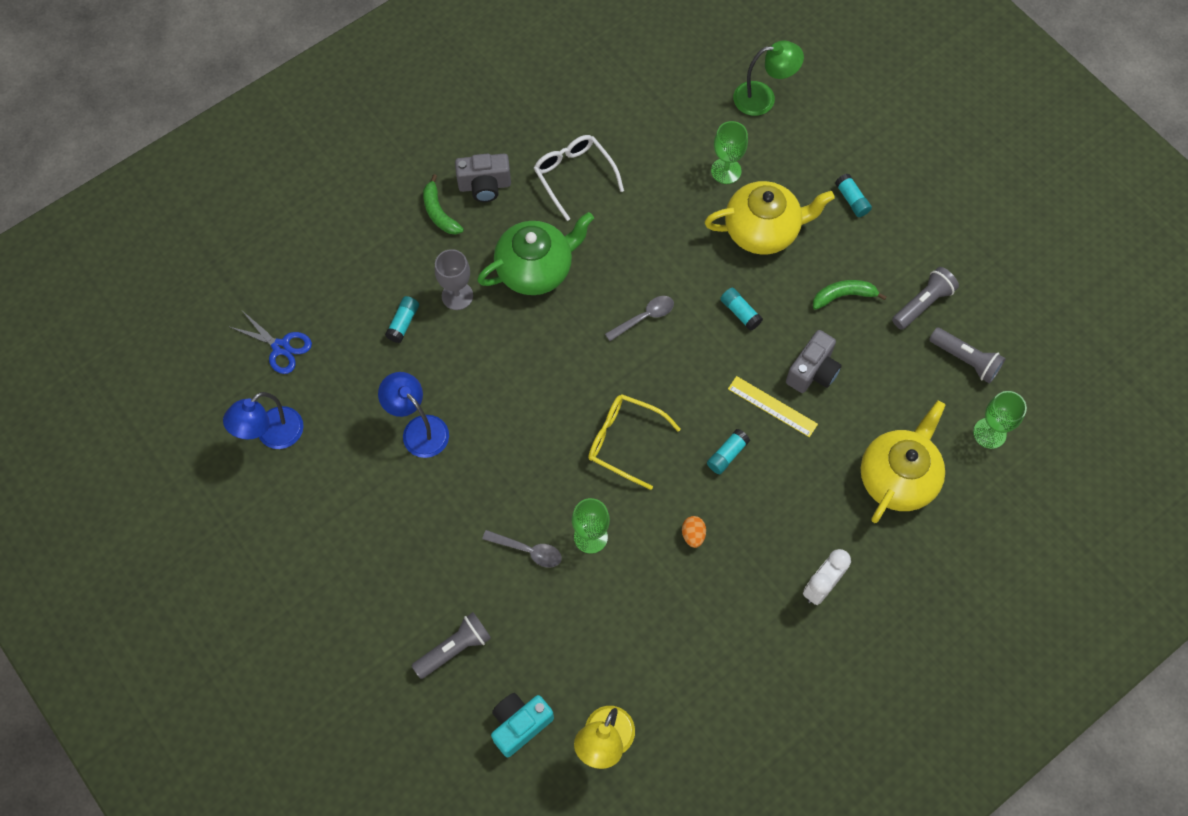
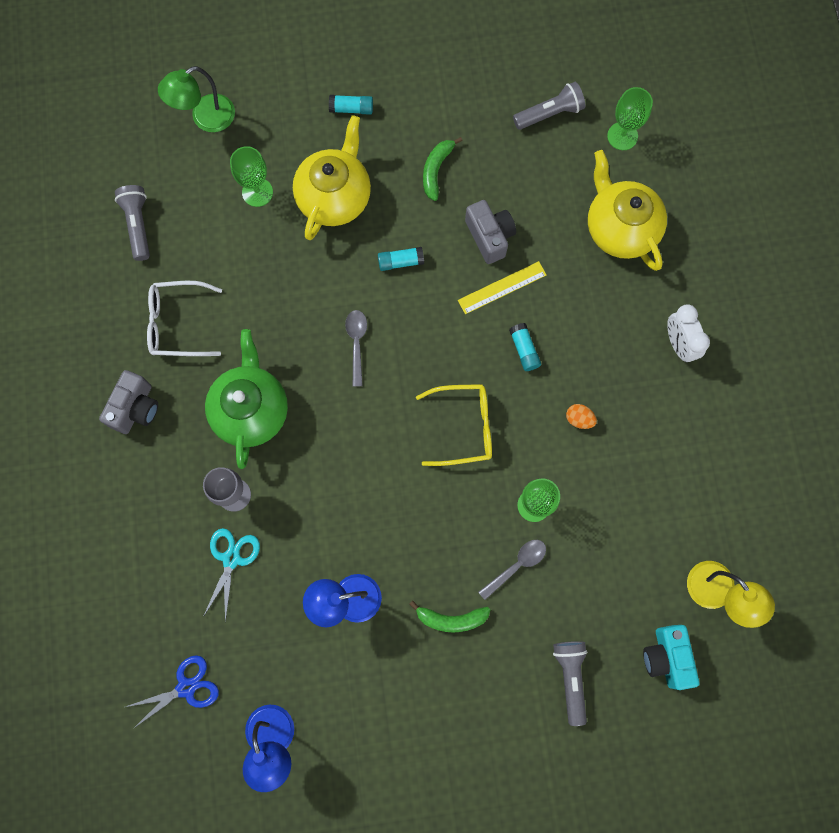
camera: 60 degrees left, 10 degrees up
turquoise glue stick [385,296,419,343] -> turquoise scissors [203,528,260,623]
green banana [423,174,464,235] -> green banana moved to [409,601,491,632]
yellow glasses [588,394,681,490] -> yellow glasses turned 150 degrees counterclockwise [416,384,492,466]
green lamp [733,41,804,116] -> green lamp turned 150 degrees counterclockwise [158,66,235,132]
grey flashlight [892,267,959,330] -> grey flashlight moved to [115,185,150,261]

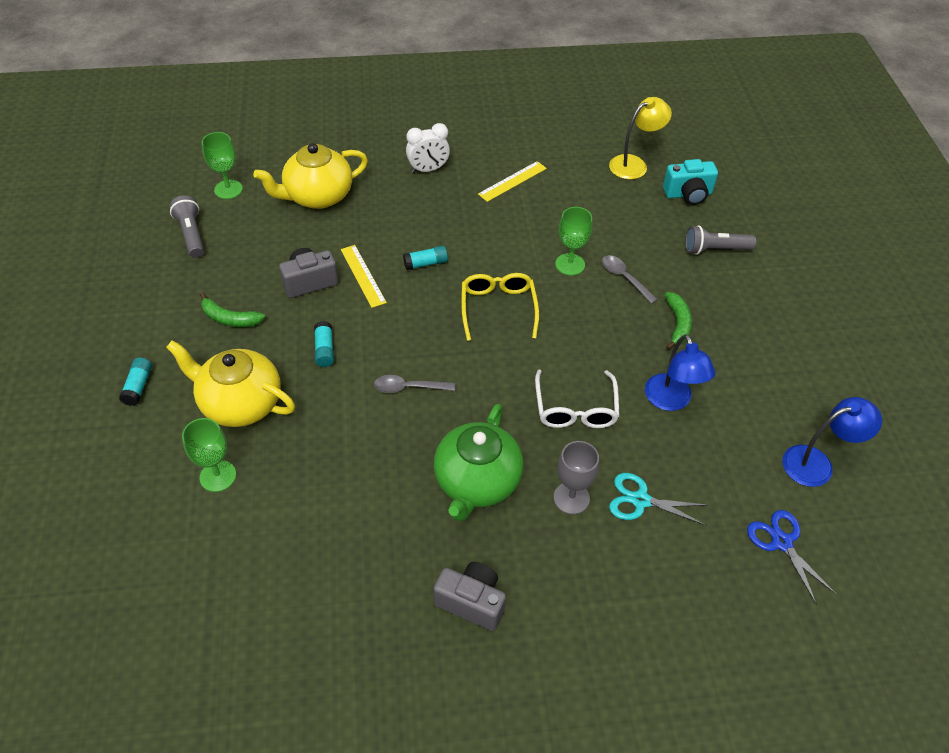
camera: 90 degrees left, 25 degrees down
grey flashlight [115,185,150,261] -> none
white glasses [147,281,222,356] -> white glasses moved to [535,370,620,428]
green lamp [158,66,235,132] -> none
green teapot [205,329,288,469] -> green teapot turned 75 degrees counterclockwise [434,404,523,521]
orange egg [566,404,597,429] -> none
none -> yellow ruler [478,161,547,202]

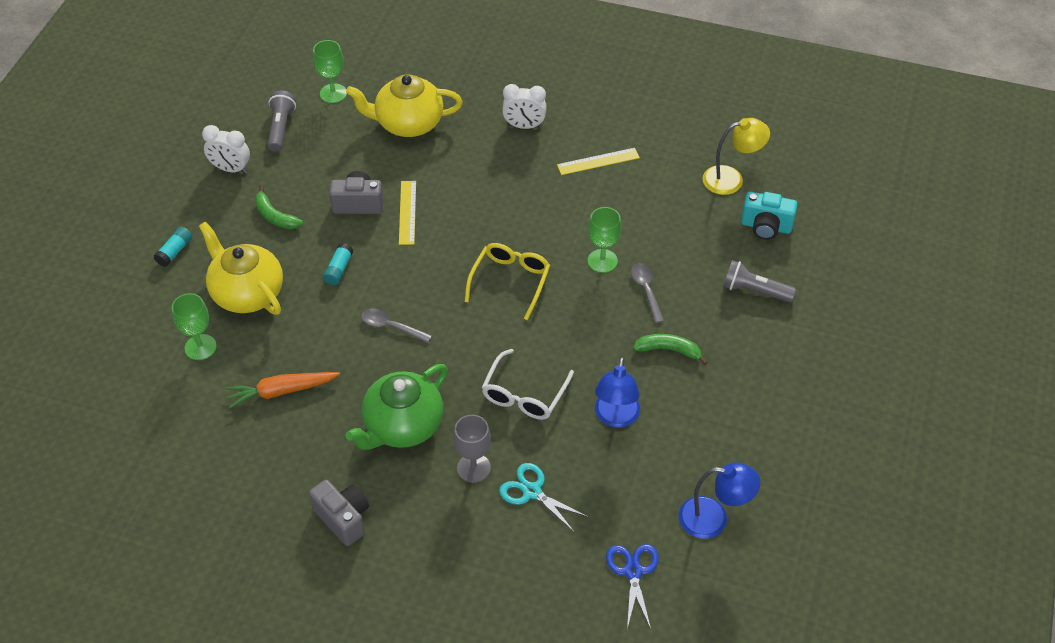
camera: 25 degrees right, 0 degrees up
turquoise glue stick [403,246,448,270] -> none
green banana [665,292,692,350] -> green banana turned 105 degrees counterclockwise [633,334,708,365]
none -> white clock [202,125,250,173]
none -> orange carrot [226,372,340,408]

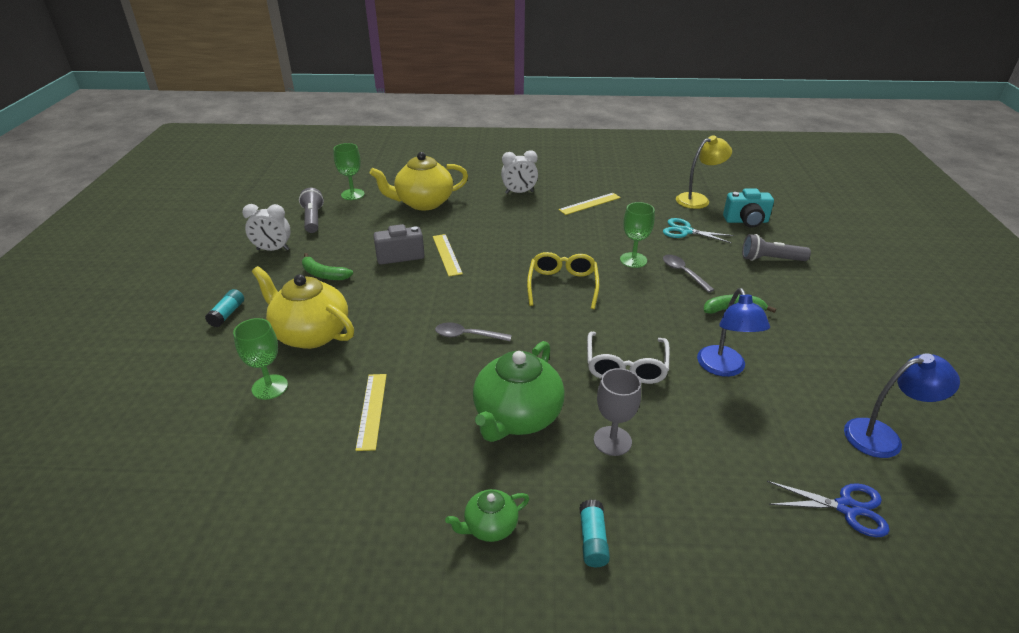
camera: 15 degrees left, 15 degrees down
orange carrot [226,372,340,408] -> yellow ruler [355,374,387,451]
grey camera [309,480,369,546] -> green teapot [445,489,529,542]
turquoise glue stick [323,243,353,285] -> turquoise glue stick moved to [579,499,610,567]
turquoise scissors [499,463,588,533] -> turquoise scissors moved to [663,218,734,243]
blue scissors [606,544,659,629] -> blue scissors turned 120 degrees clockwise [767,481,890,537]

